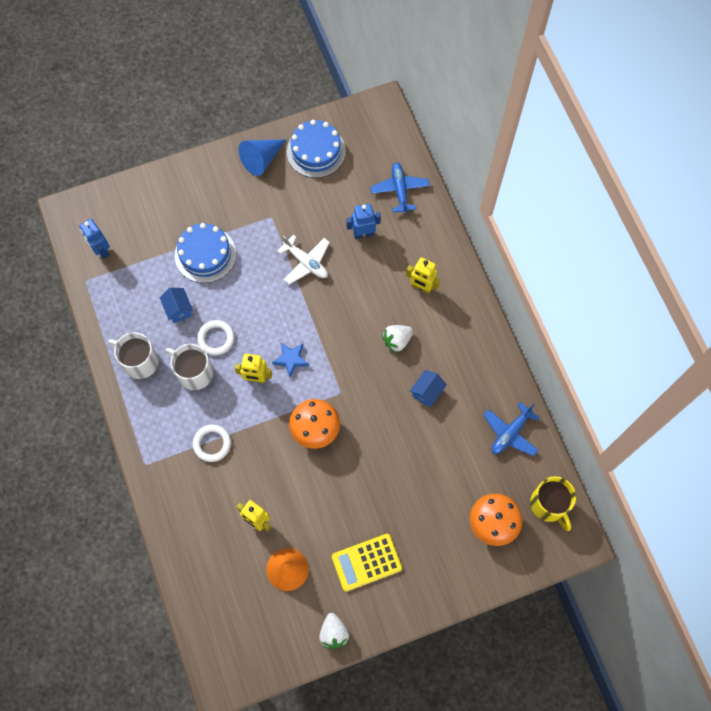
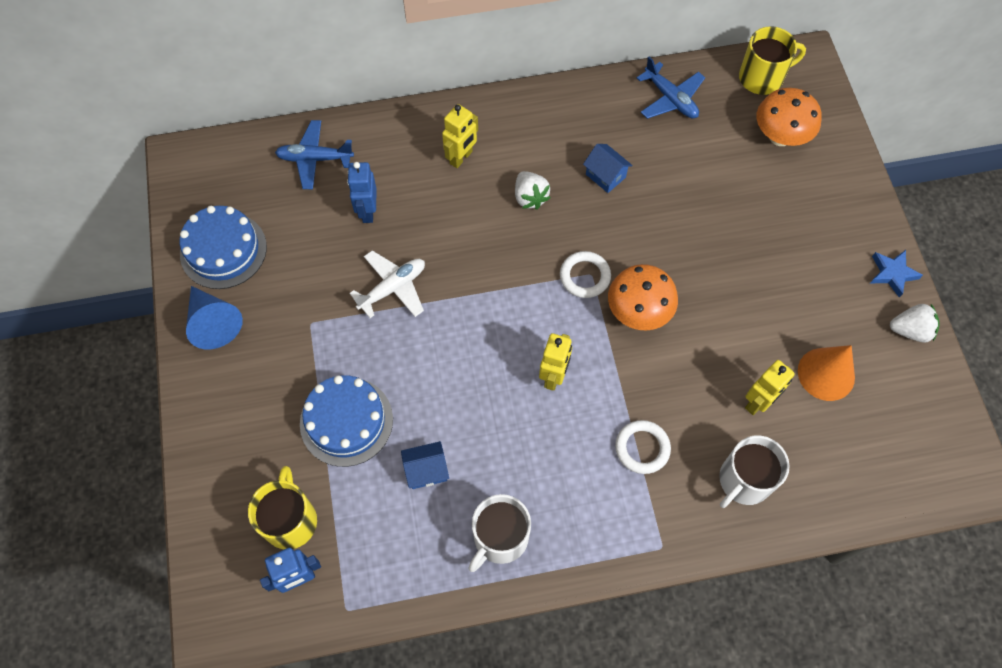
camera: 80 degrees left, 5 degrees down
white mug [166,344,213,390] -> white mug moved to [719,435,790,508]
white ring [197,320,234,355] -> white ring moved to [560,251,611,298]
blue star [272,343,309,377] -> blue star moved to [871,250,923,298]
yellow calculator [332,534,402,592] -> none
none -> yellow mug [248,466,317,549]

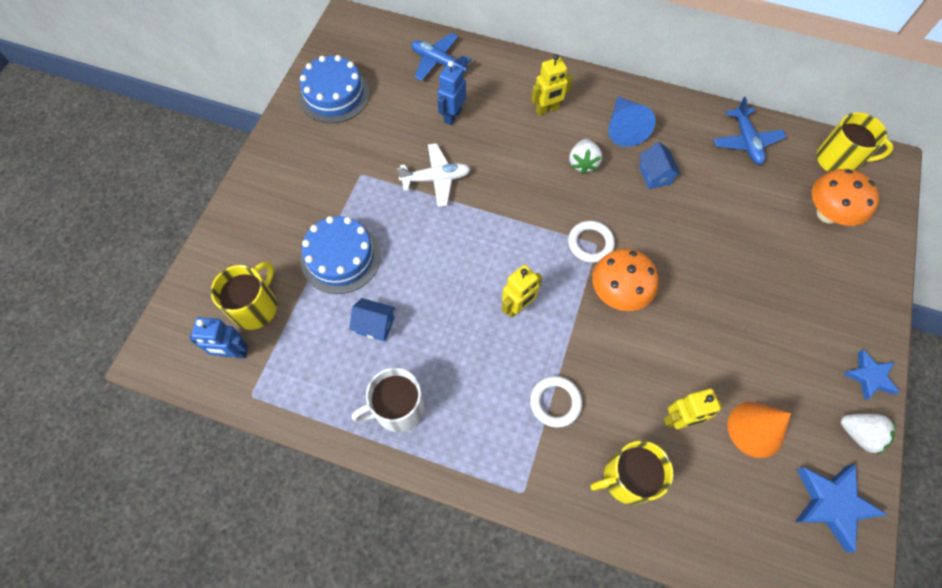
camera: 30 degrees right, 0 degrees up
blue cone [186,286,243,349] -> blue cone moved to [609,96,656,147]
white mug [719,435,790,508] -> yellow mug [590,441,673,505]
none -> blue star [795,464,888,553]

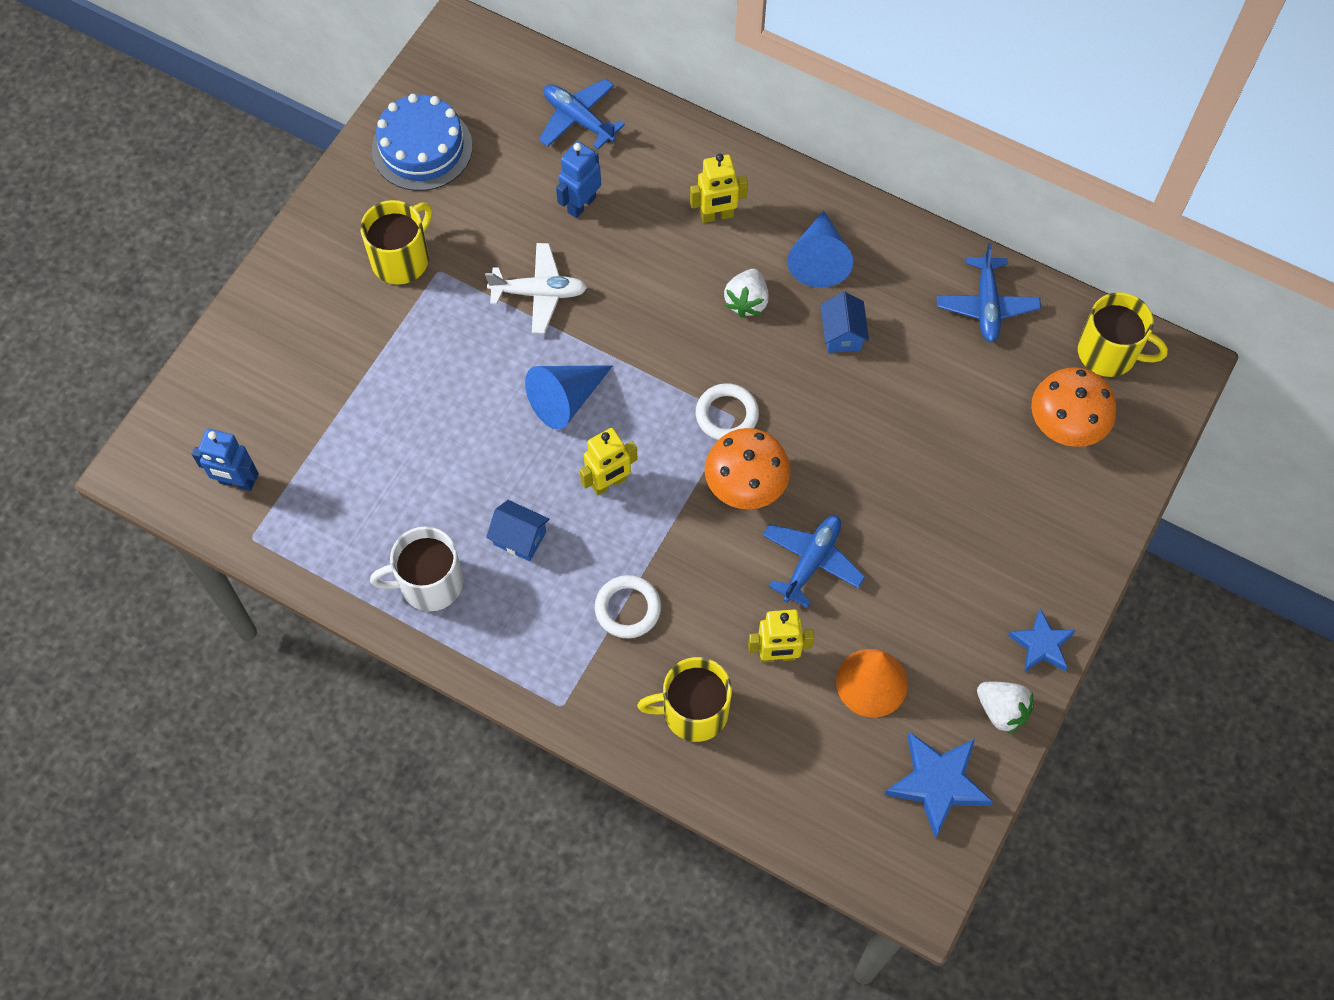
camera: 10 degrees right, 0 degrees up
yellow mug [211,261,277,330] -> yellow mug moved to [360,200,432,284]
blue cake [301,216,381,294] -> none
blue house [349,298,395,342] -> blue house moved to [486,500,550,561]
none -> blue cone [525,365,613,429]
none -> blue plane [762,516,865,608]

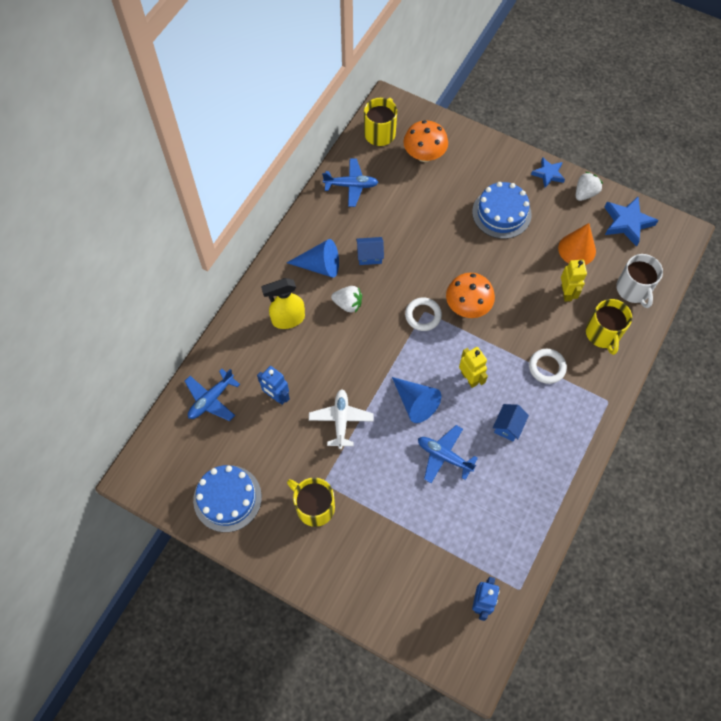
camera: 90 degrees left, 0 degrees up
white mug [370,526,463,611] -> white mug moved to [616,254,663,308]
yellow robot [690,154,748,223] -> yellow spray bottle [261,278,305,329]
blue plane [762,516,865,608] -> blue plane moved to [418,425,478,483]
none -> blue cake [472,182,532,239]

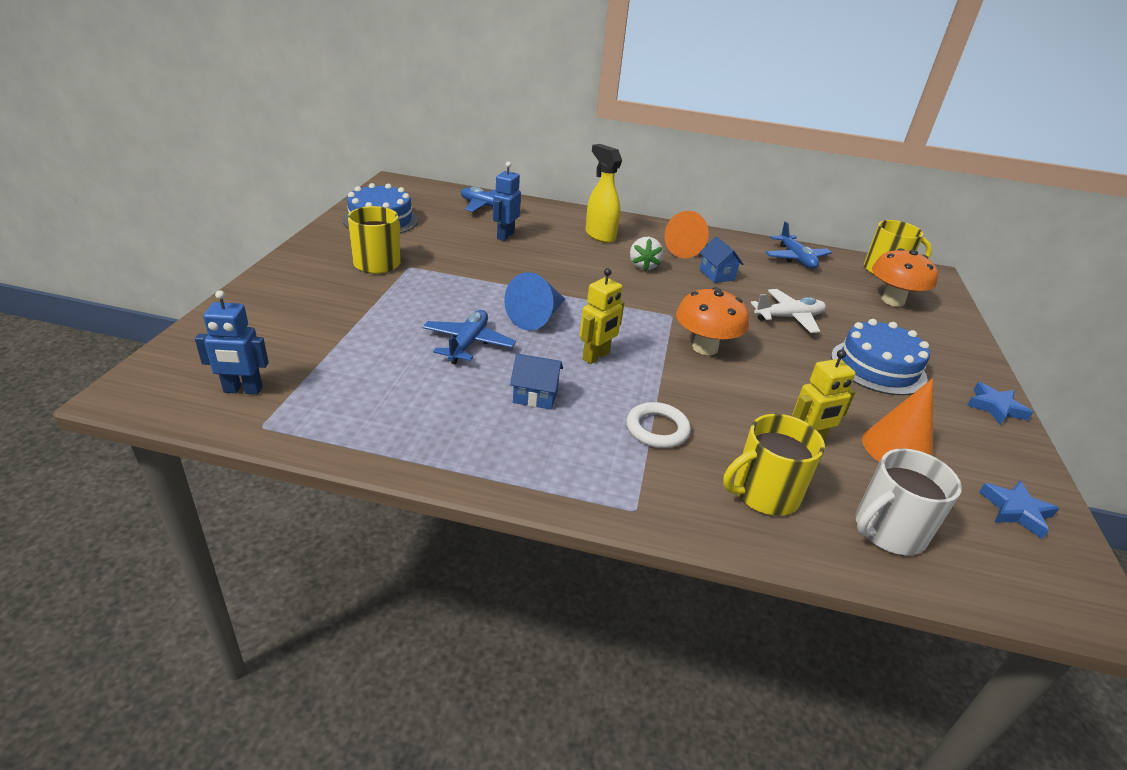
camera: 70 degrees right, 30 degrees down
blue cone [287,239,339,278] -> orange cone [664,211,709,258]
white plane [309,389,374,449] -> white plane moved to [751,289,826,333]
white ring [405,297,442,331] -> none
white strawberry [576,172,603,201] -> none
blue star [605,197,659,247] -> blue star [979,481,1060,539], size x0.64

